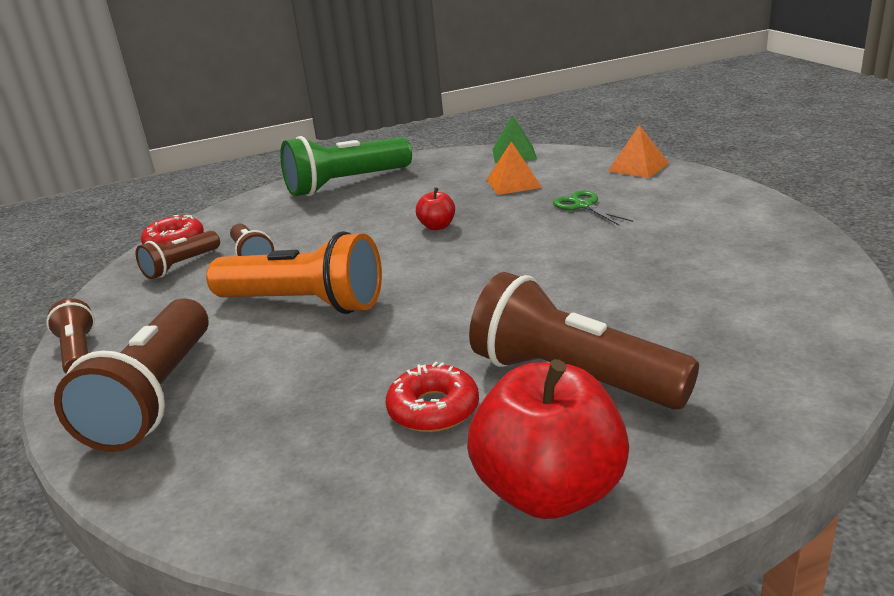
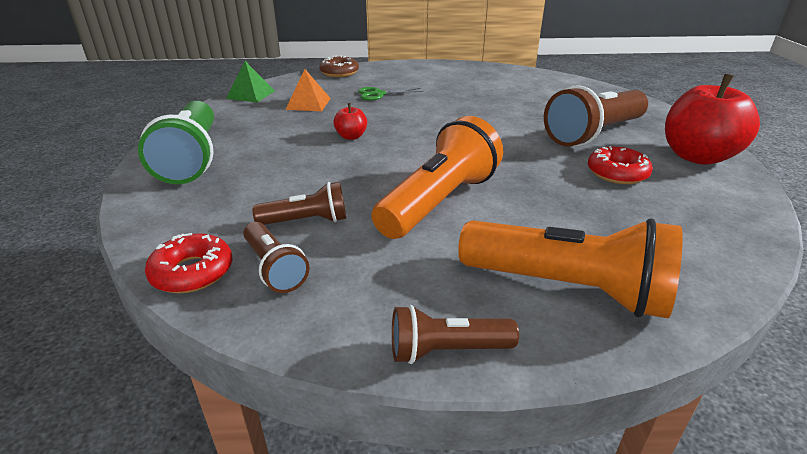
camera: 75 degrees left, 5 degrees up
brown flashlight [54,298,209,452] -> orange flashlight [458,218,683,318]
orange pyramid [608,125,669,178] -> brown donut [319,55,359,77]

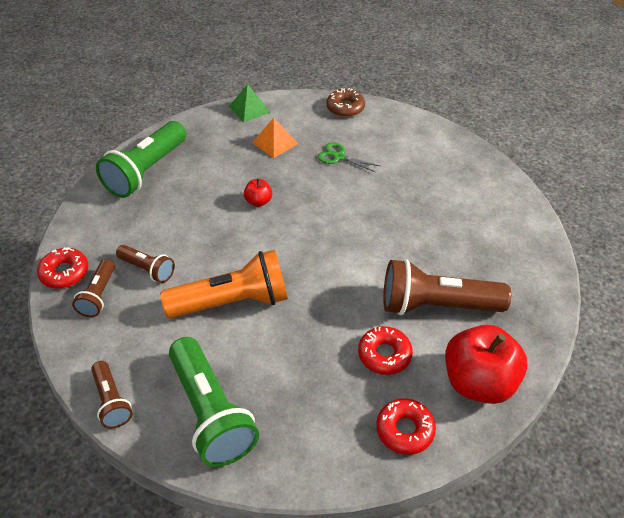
camera: 40 degrees right, 15 degrees up
brown flashlight [392,305,519,364] -> brown flashlight turned 150 degrees counterclockwise [91,361,133,429]
orange flashlight [458,218,683,318] -> green flashlight [169,337,259,467]
none -> red donut [376,399,436,455]

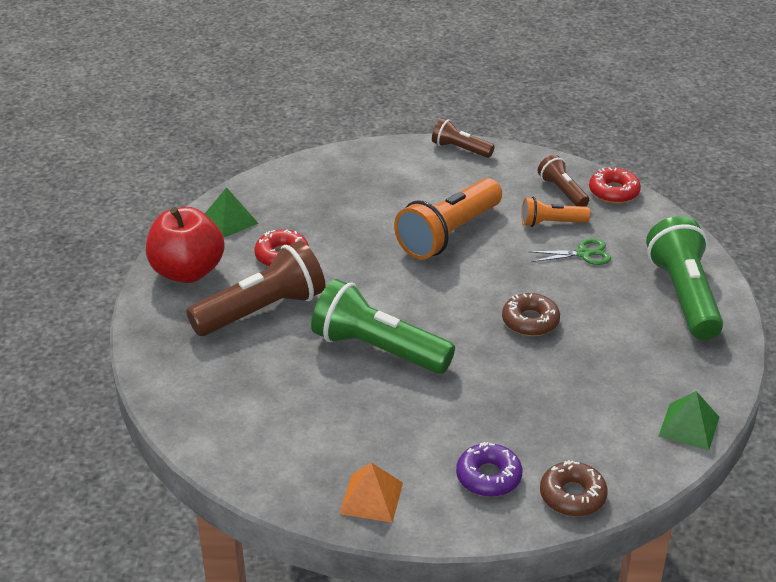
camera: 145 degrees right, 10 degrees down
brown flashlight [116,245,175,283] -> orange flashlight [521,197,590,227]
green flashlight [169,337,259,467] -> green flashlight moved to [311,279,455,374]
red apple [244,178,272,207] -> brown donut [502,293,560,336]
orange pyramid [252,118,298,158] -> orange pyramid moved to [339,462,403,523]
green scissors [318,143,380,173] -> green scissors moved to [528,238,611,265]
red donut [376,399,436,455] -> green pyramid [205,187,259,238]
none -> purple donut [456,442,522,497]

